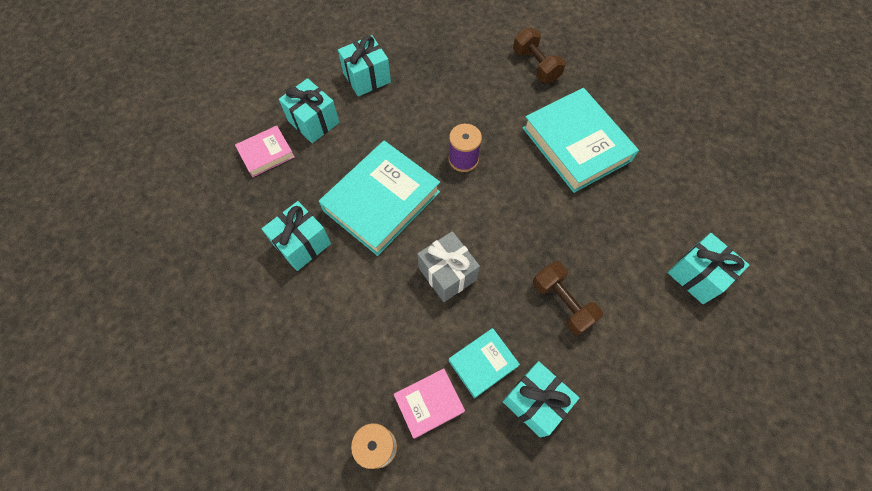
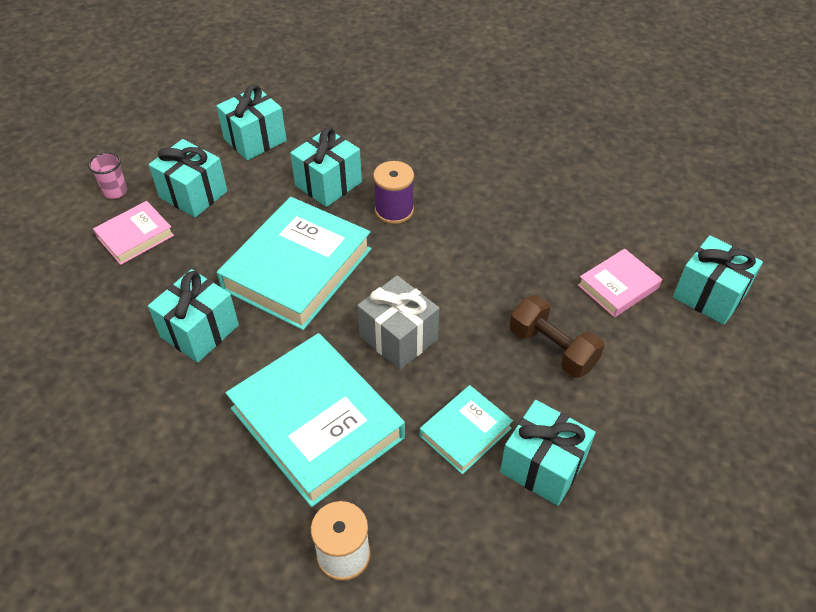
camera: 10 degrees left, 15 degrees down
pink book [394,368,465,439] -> pink book moved to [578,249,662,317]
brown dumbbell [513,28,565,83] -> none
turquoise book [523,88,639,193] -> turquoise book moved to [226,333,405,507]
none -> pink cup [88,152,127,199]
none -> turquoise gift [290,127,362,207]

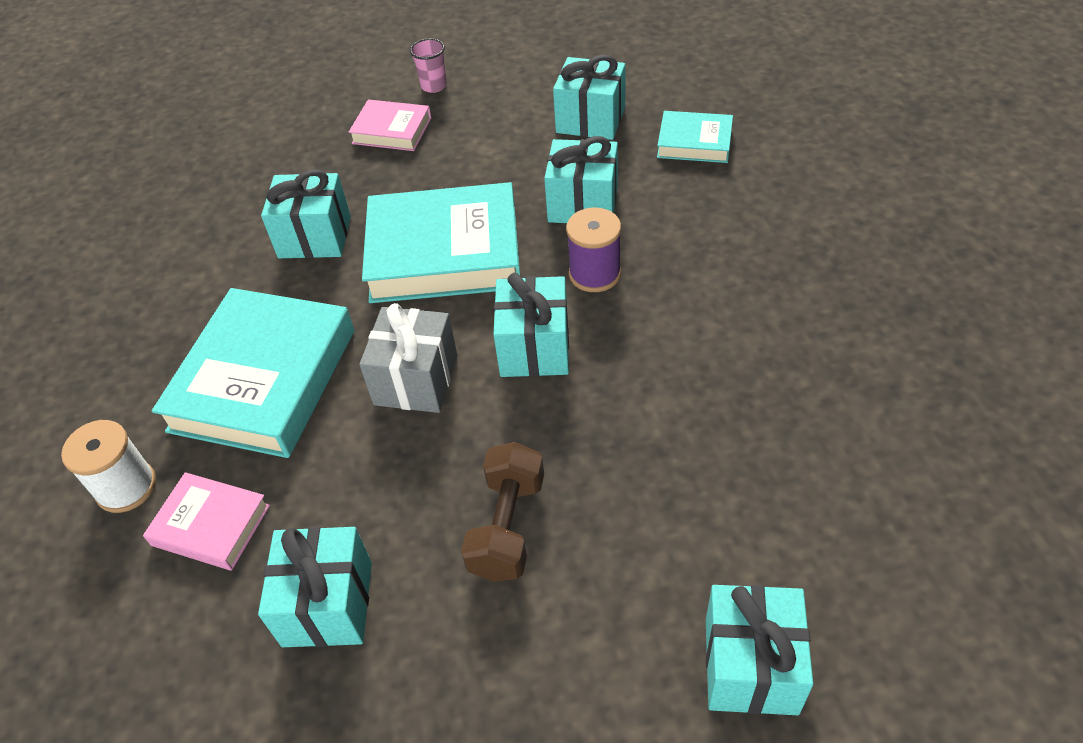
camera: 60 degrees right, 0 degrees up
turquoise gift [148,139,228,218] -> turquoise gift moved to [493,273,569,377]
turquoise book [420,385,513,474] -> turquoise book moved to [657,111,733,163]
pink book [578,249,662,317] -> pink book moved to [143,472,270,571]

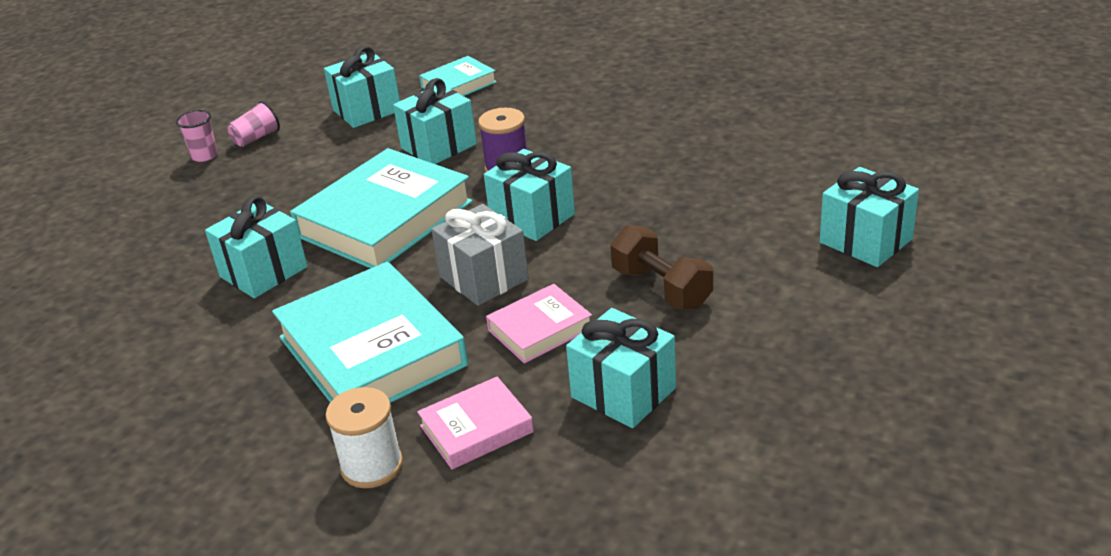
camera: 50 degrees left, 15 degrees down
pink book [349,99,431,151] -> pink book moved to [486,284,592,364]
none -> pink cup [228,101,280,147]

